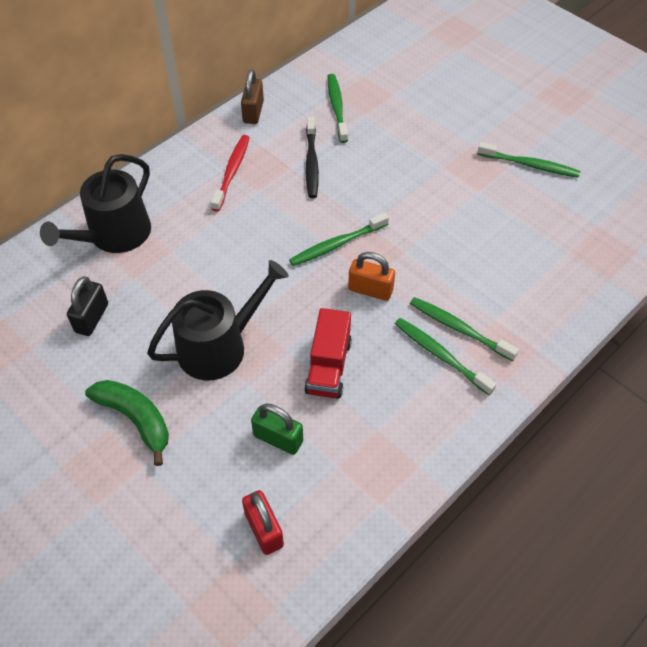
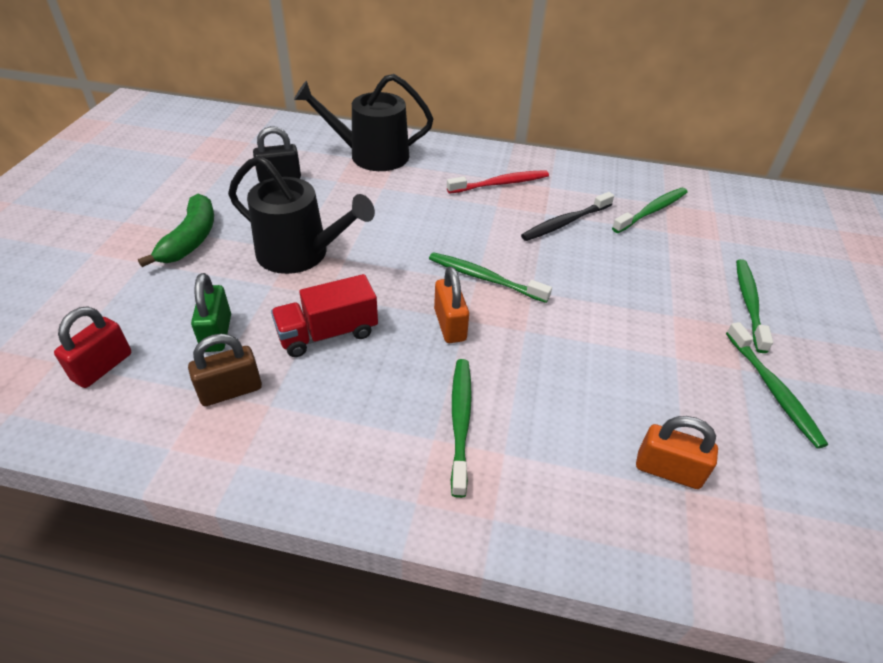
camera: 55 degrees right, 10 degrees down
brown padlock [241,69,264,124] -> brown padlock moved to [188,334,262,406]
green toothbrush [395,318,496,395] -> green toothbrush moved to [736,259,773,353]
none -> orange padlock [636,416,718,489]

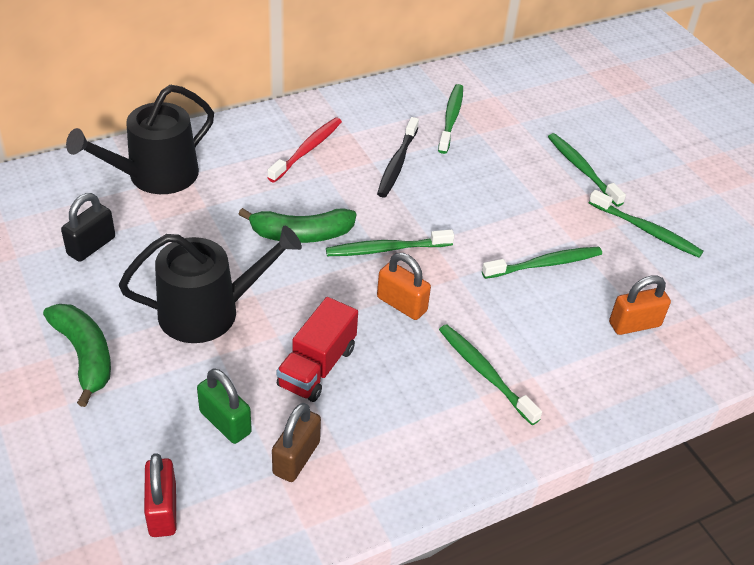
camera: 40 degrees left, 0 degrees up
none -> green banana [239,208,356,243]
none -> green toothbrush [482,246,602,279]

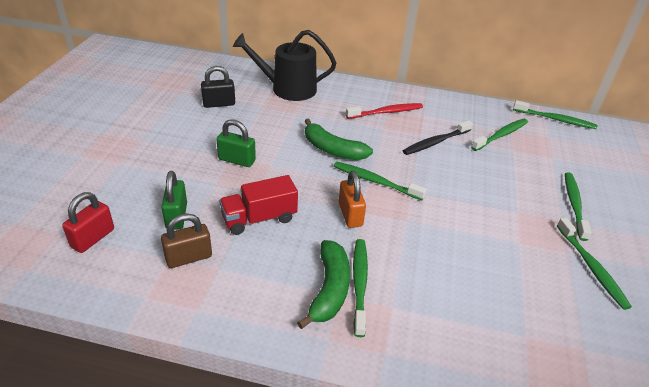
camera: 40 degrees right, 5 degrees down
green banana [43,304,111,407] -> green banana moved to [297,240,350,329]
black watering can [119,226,302,343] -> green padlock [216,119,256,167]
green toothbrush [482,246,602,279] -> green toothbrush moved to [513,100,597,129]
orange padlock [609,275,671,335] -> none

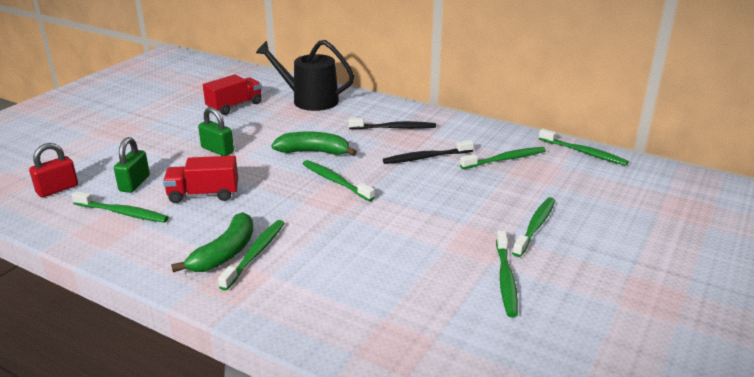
camera: 20 degrees right, 10 degrees down
brown padlock [161,213,212,268] -> green toothbrush [72,191,169,223]
black padlock [201,66,235,108] -> red truck [203,74,262,115]
green banana [305,119,373,160] -> green banana turned 135 degrees clockwise [271,131,357,156]
orange padlock [339,171,366,228] -> none
red toothbrush [346,103,423,119] -> black toothbrush [349,118,436,129]

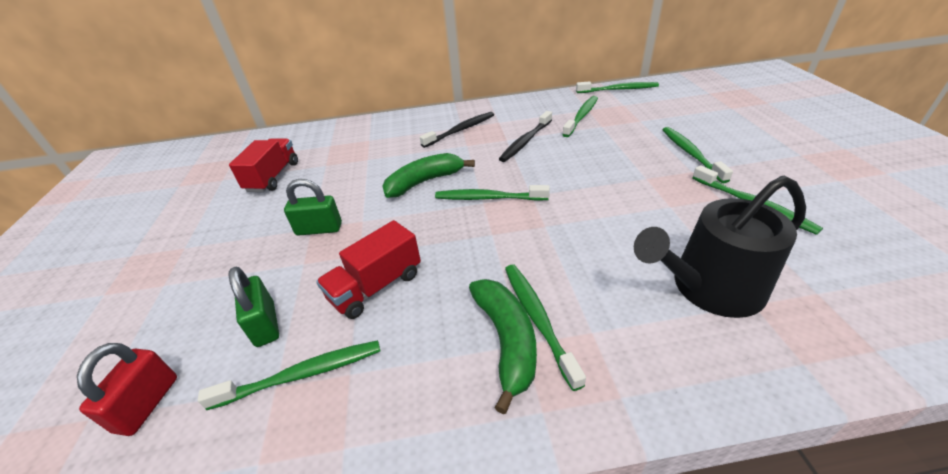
camera: 35 degrees left, 10 degrees up
black watering can [256,40,354,111] -> black watering can moved to [634,176,806,318]

